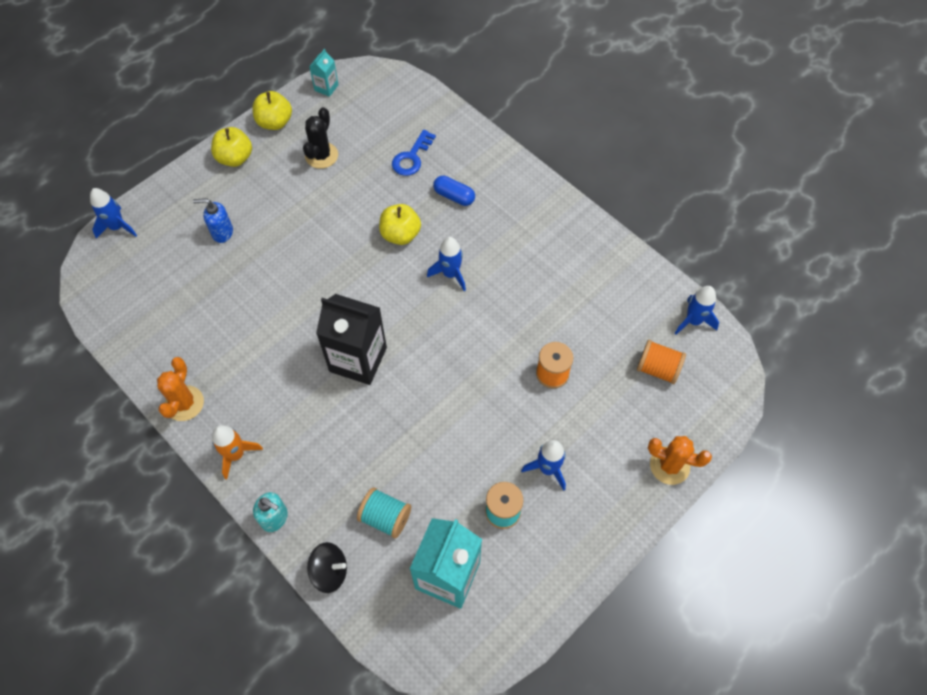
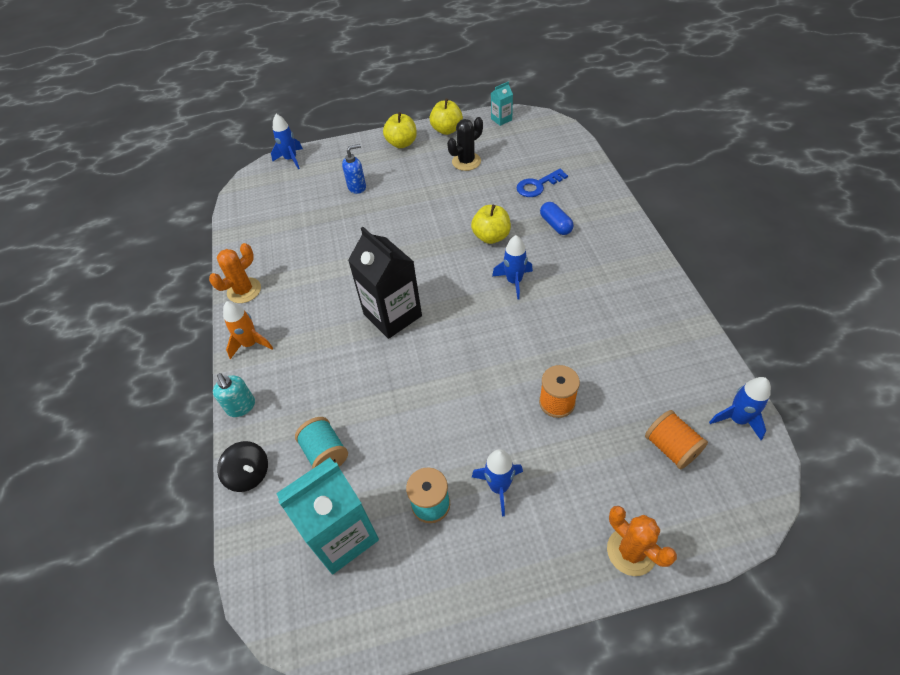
camera: 35 degrees right, 10 degrees down
blue soap dispenser [193,198,233,243] -> blue soap dispenser turned 120 degrees clockwise [342,144,366,194]

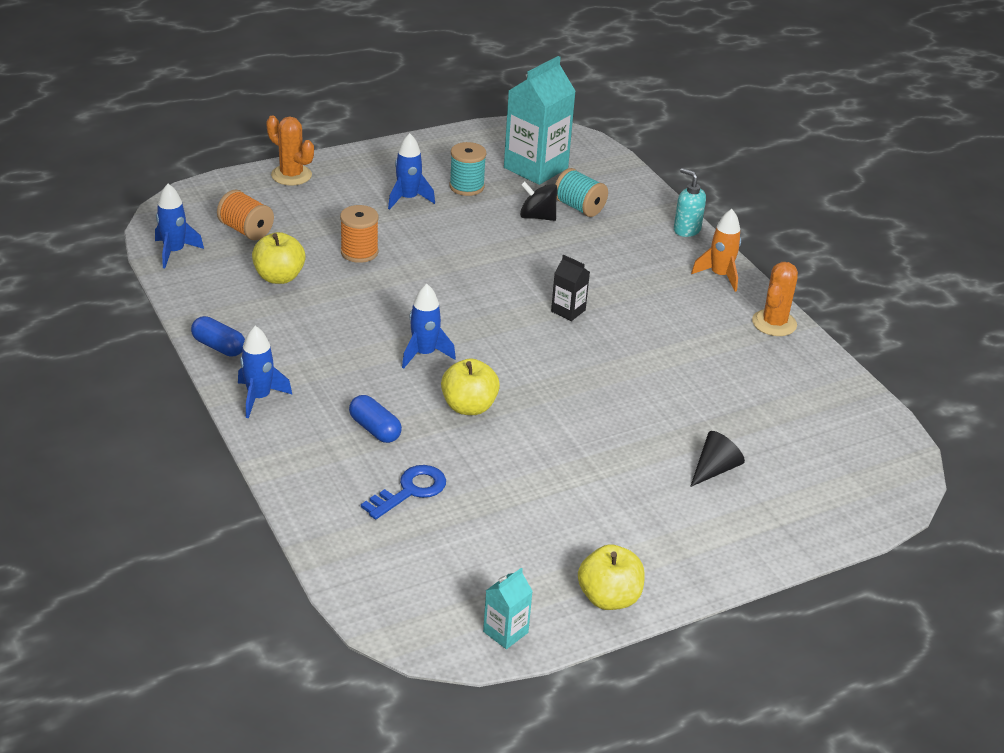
camera: 160 degrees right, 15 degrees down
black spinning top [217,441,268,492] -> black spinning top moved to [520,181,558,221]
blue rocket [271,114,303,169] -> blue rocket moved to [238,326,292,418]
blue soap dispenser [342,144,366,194] -> black cone [690,431,745,487]
black carton [348,227,422,339] -> black carton [551,255,590,321], size x0.47
yellow apple [383,112,417,148] -> yellow apple moved to [252,232,305,284]
black cactus [447,117,483,171] -> none
none -> blue capsule [191,316,245,357]

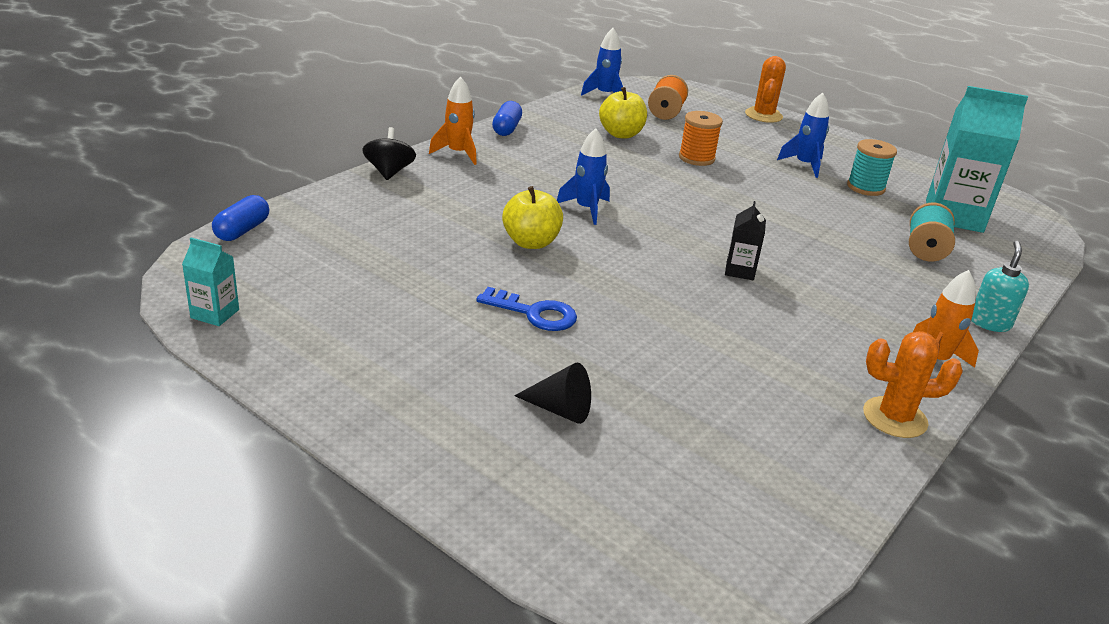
camera: 65 degrees right, 5 degrees down
blue rocket [238,326,292,418] -> orange rocket [429,76,477,165]
blue capsule [349,395,402,443] -> blue capsule moved to [212,195,269,241]
blue key [361,465,446,520] -> blue key moved to [476,287,577,331]
black spinning top [520,181,558,221] -> black spinning top moved to [362,127,416,180]
yellow apple [578,544,645,610] -> none

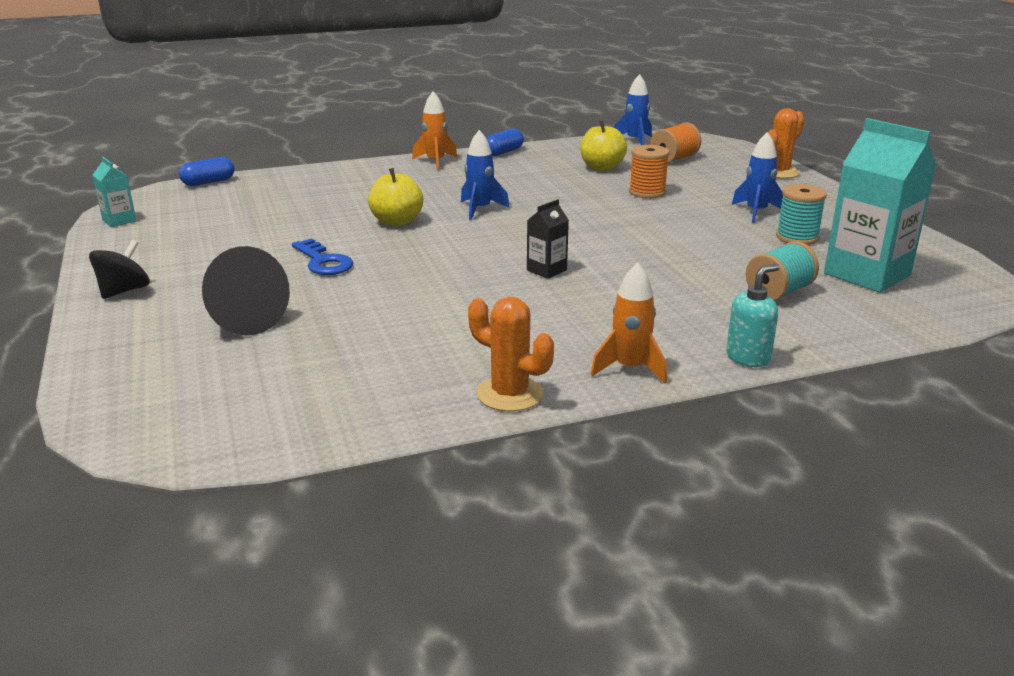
camera: 35 degrees right, 5 degrees down
black spinning top [362,127,416,180] -> black spinning top moved to [89,240,150,299]
black cone [514,363,591,424] -> black cone [202,246,290,335], size x1.64

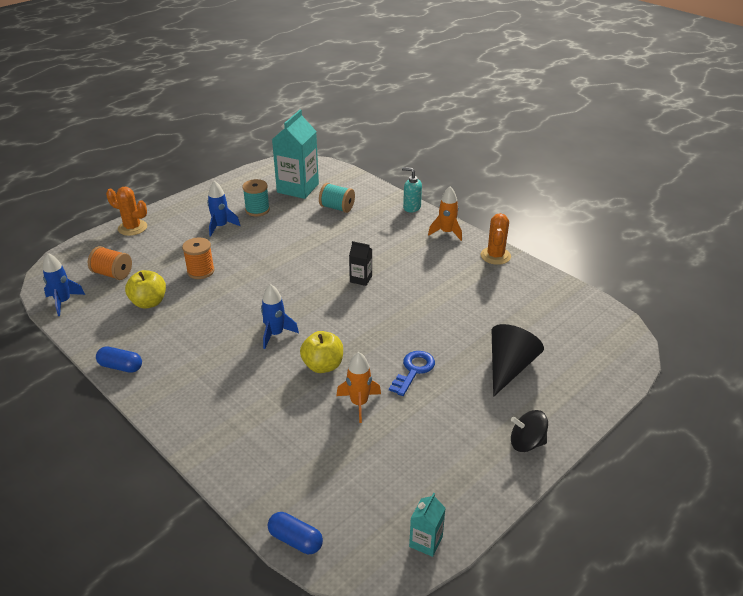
camera: 115 degrees left, 10 degrees up
orange rocket [412,91,457,170] -> orange rocket moved to [336,352,381,423]

